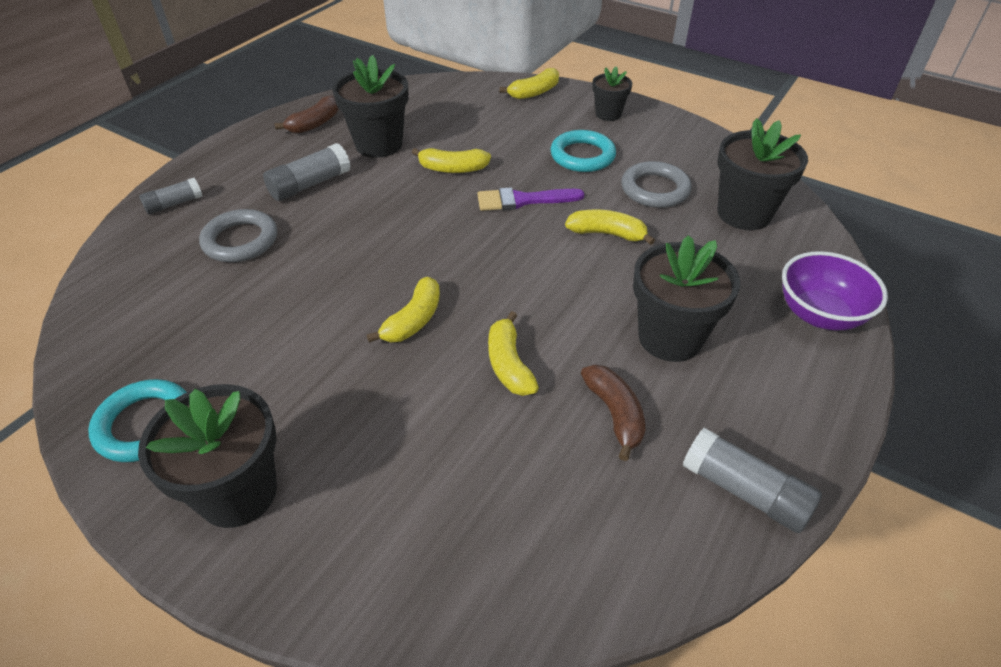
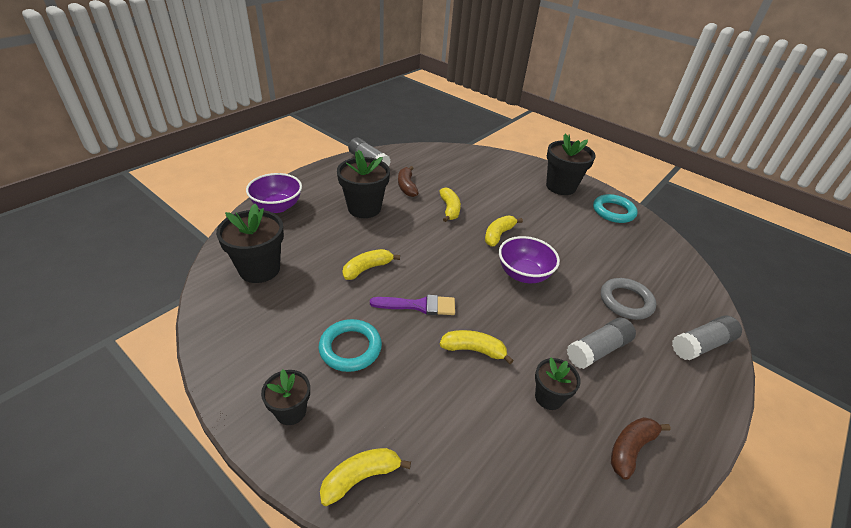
camera: 175 degrees left, 5 degrees down
grey glue stick [139,178,203,214] -> grey glue stick [672,316,742,360], size x1.54
black flower pot [333,55,409,158] -> black flower pot [535,358,581,410], size x0.58
yellow banana [565,209,655,245] -> yellow banana turned 120 degrees clockwise [343,249,400,280]
grey ring [621,161,692,208] -> none
none -> purple bowl [499,236,560,283]

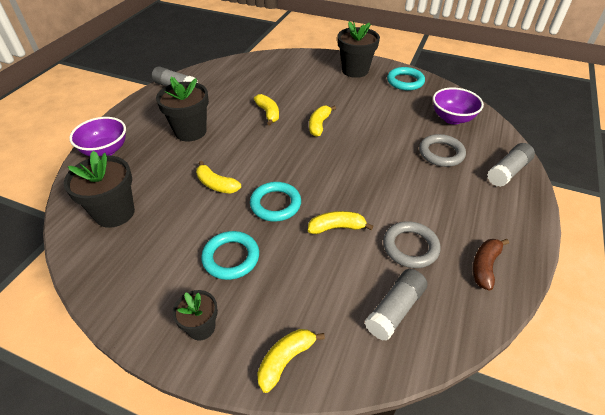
camera: 15 degrees left, 5 degrees up
yellow banana [343,249,400,280] -> yellow banana turned 90 degrees counterclockwise [196,161,241,194]
purple brush [370,295,455,315] -> turquoise ring [250,182,301,222]
brown banana [398,166,419,197] -> none
purple bowl [499,236,560,283] -> purple bowl moved to [433,87,484,124]
black flower pot [535,358,581,410] -> grey ring [383,221,440,268]
grey glue stick [567,318,636,369] -> grey glue stick moved to [365,269,428,341]

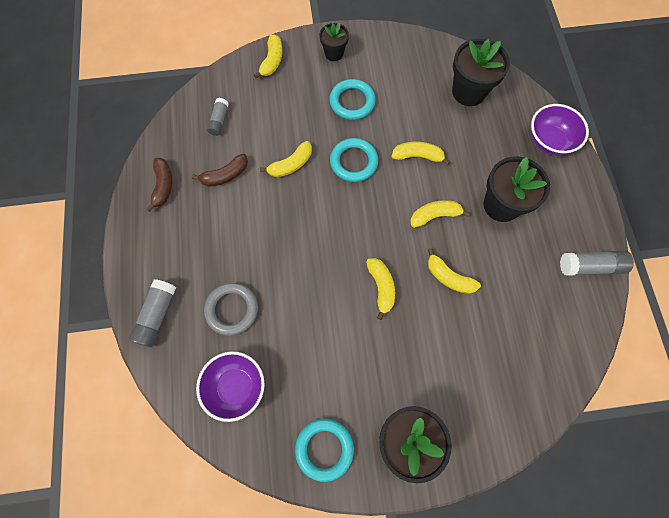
camera: 150 degrees right, 25 degrees up
grey glue stick [365,269,428,341] -> grey glue stick [207,98,229,136], size x0.65
grey ring [383,221,440,268] -> brown banana [192,154,248,187]
none -> yellow banana [410,200,470,228]

